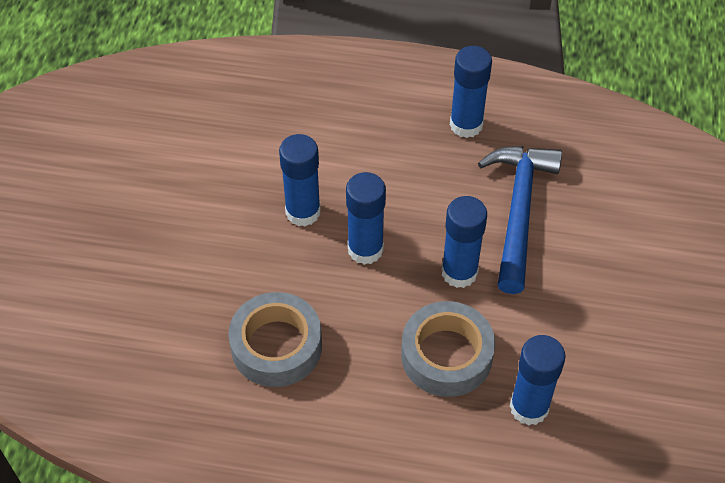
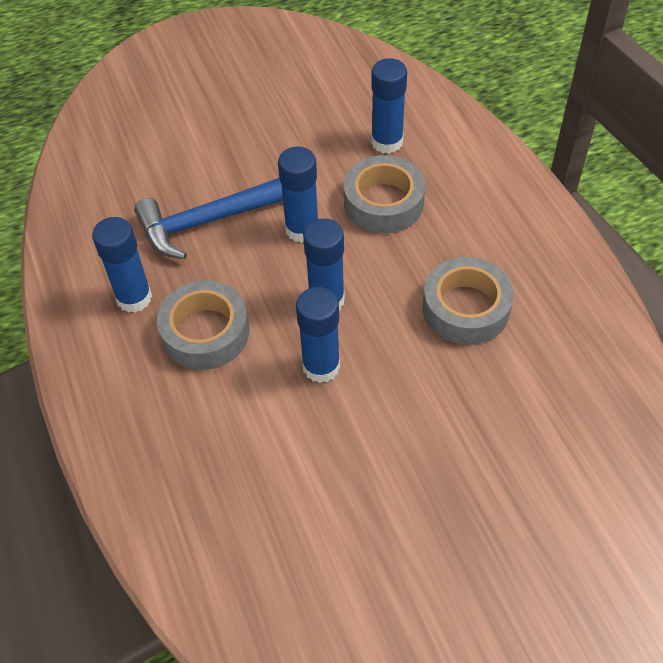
camera: 120 degrees left, 0 degrees up
none -> grey tape [157,280,249,370]

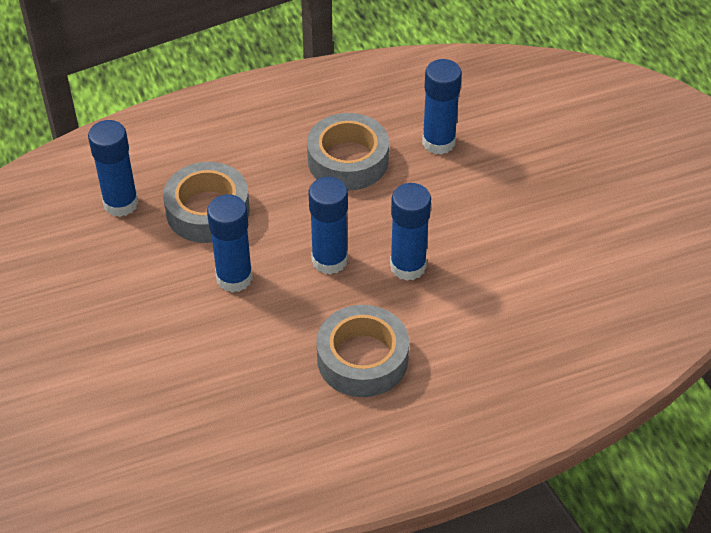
camera: 90 degrees left, 5 degrees down
blue glue stick [92,217,152,312] -> blue glue stick moved to [422,59,462,155]
blue hammer [134,178,283,259] -> none

